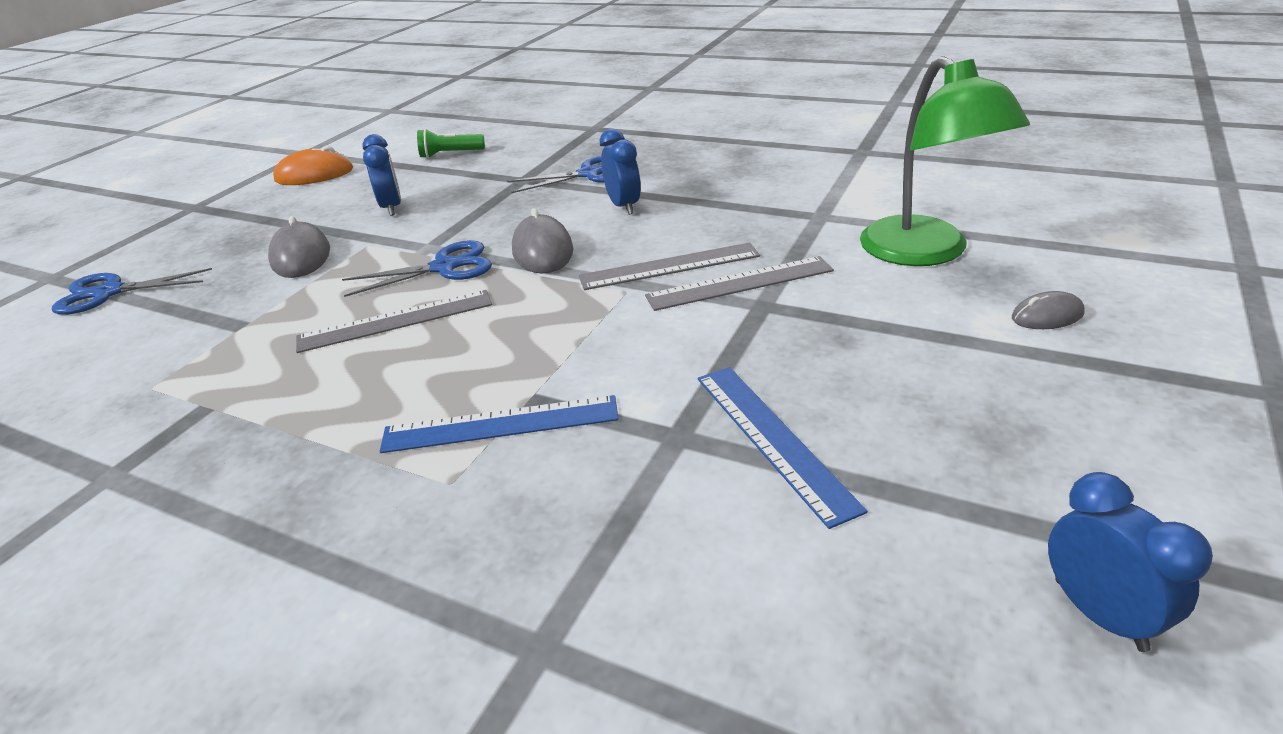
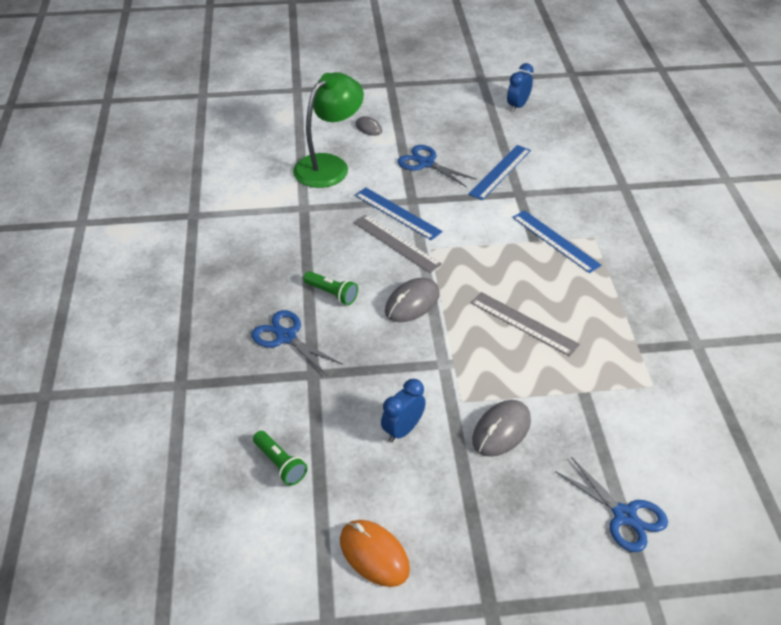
camera: 125 degrees left, 10 degrees up
blue scissors [342,240,492,297] -> blue scissors moved to [398,145,477,187]
blue clock [600,129,641,215] -> green flashlight [303,271,358,305]
grey ruler [645,256,834,311] -> blue ruler [355,188,443,240]

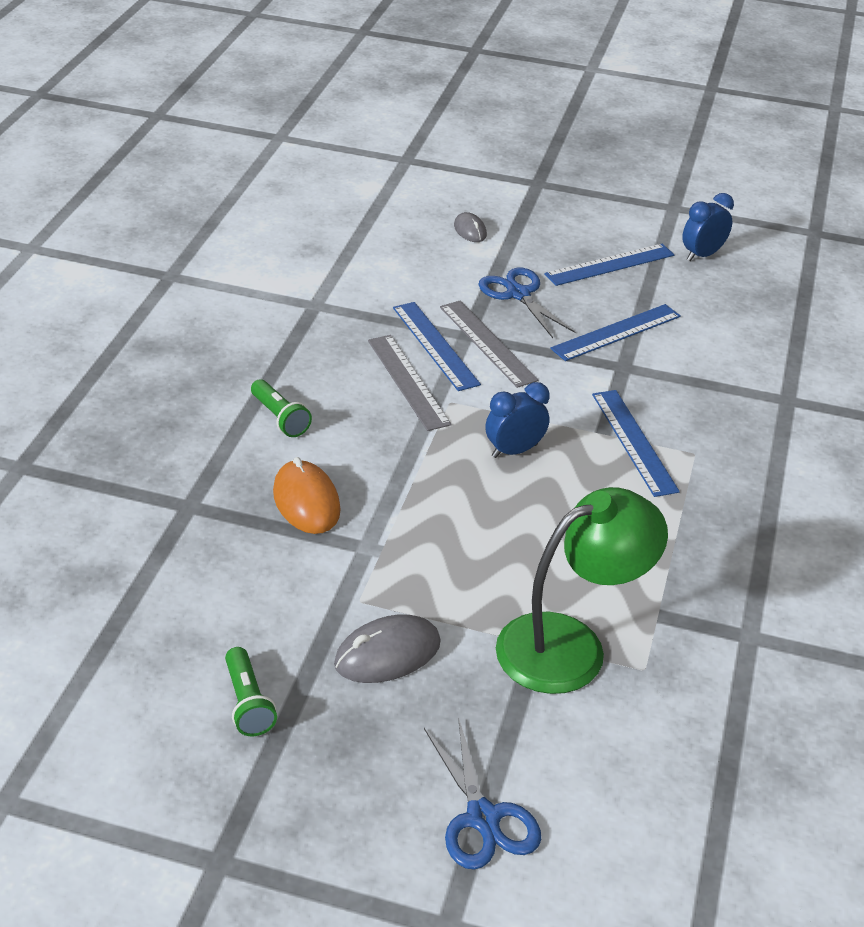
camera: 20 degrees right, 5 degrees down
blue scissors [251,310,343,376] -> none
green flashlight [253,431,307,486] -> green flashlight moved to [225,647,277,736]
green lamp [293,72,364,188] -> green lamp moved to [496,487,668,694]
orange mouse [340,520,410,587] -> orange mouse moved to [273,457,341,534]
blue clock [381,379,426,442] -> blue clock moved to [485,382,550,458]
grey mouse [385,278,440,322] -> none
grey ruler [471,292,580,356] -> grey ruler moved to [440,300,538,388]
none -> blue ruler [544,244,674,286]

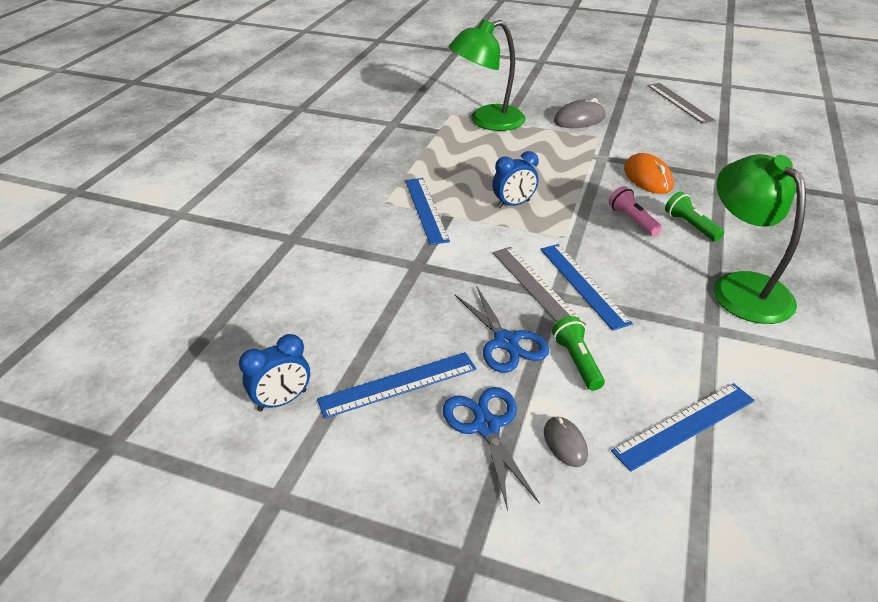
camera: 175 degrees left, 0 degrees up
green flashlight [225,647,277,736] -> green flashlight moved to [552,316,605,391]
grey ruler [368,335,452,431] -> grey ruler moved to [648,83,716,124]
blue scissors [424,717,541,870] -> blue scissors moved to [443,387,540,511]
blue ruler [550,304,681,361] -> blue ruler moved to [611,383,755,472]
none -> pink flashlight [609,186,662,236]
none -> green lamp [714,154,806,324]

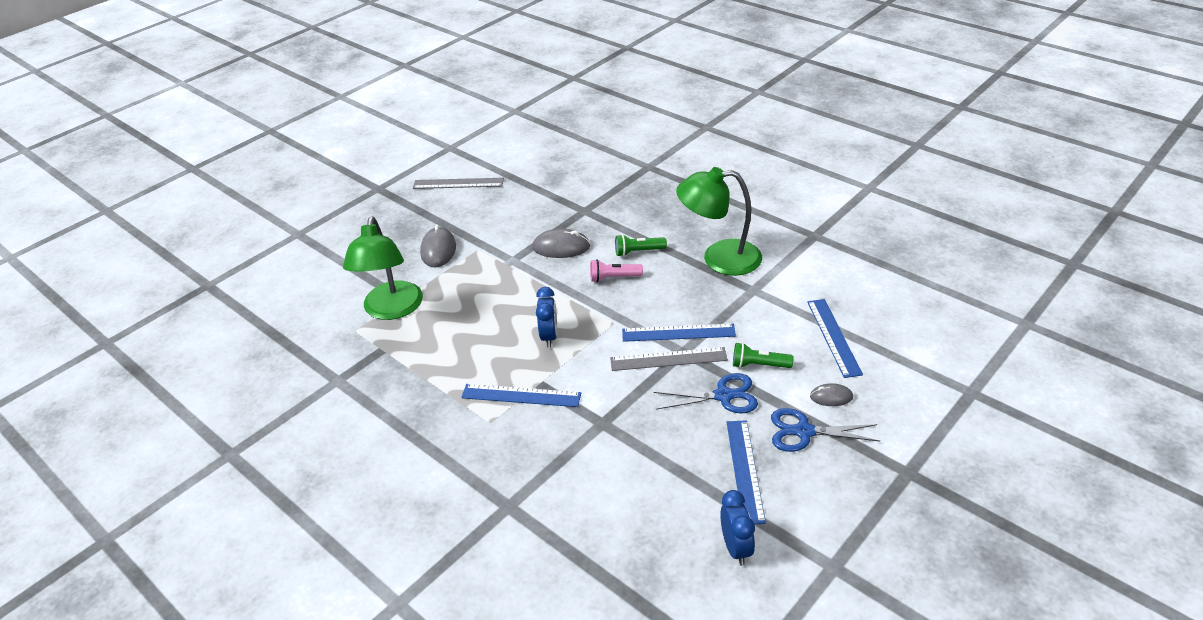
camera: 65 degrees left, 0 degrees up
orange mouse [624,153,674,194] -> grey mouse [532,229,590,258]

